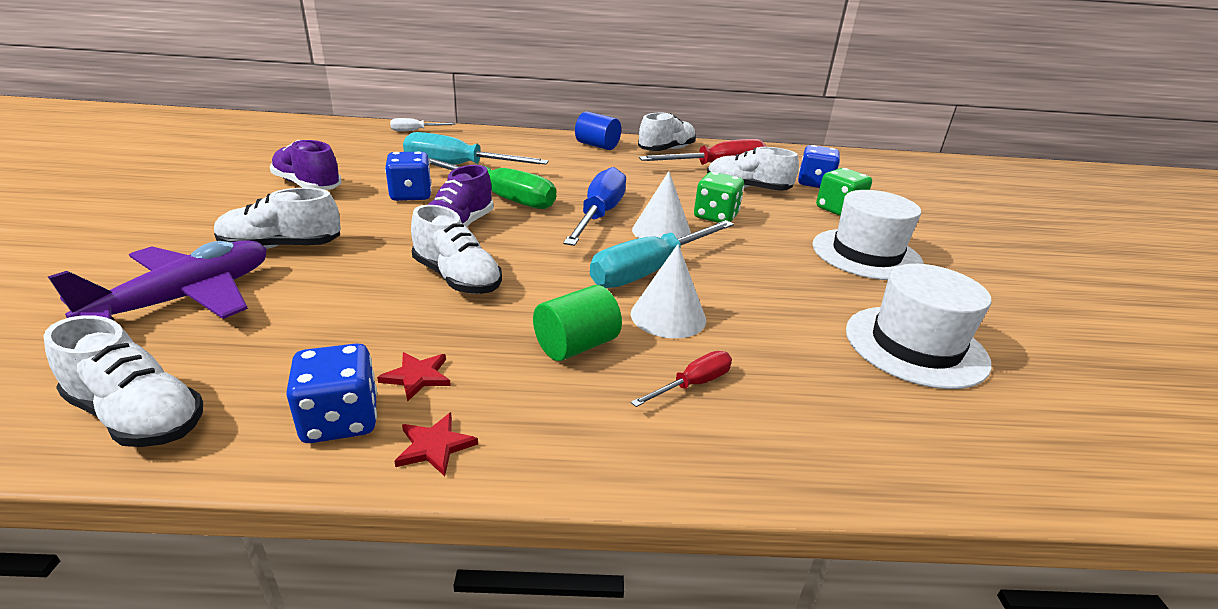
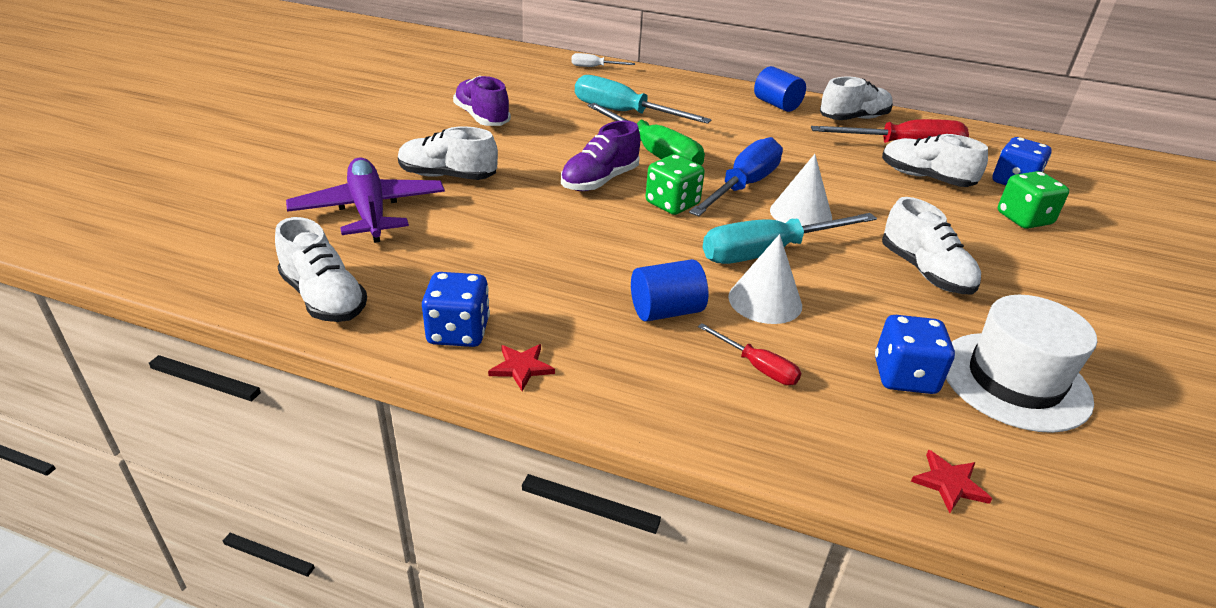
camera: 20 degrees right, 5 degrees up
purple plane [48,240,267,321] -> purple plane turned 75 degrees counterclockwise [286,158,445,243]
red star [377,352,451,402] -> red star moved to [911,450,992,513]
blue dice [385,151,432,201] -> blue dice moved to [875,315,955,394]
white shoe [411,205,502,294] -> white shoe moved to [882,197,981,294]
green cylinder [533,285,622,361] -> blue cylinder [631,259,708,322]
red screwdriver [631,351,732,407] -> red screwdriver turned 60 degrees clockwise [698,323,801,385]
green dice [694,172,744,223] -> green dice moved to [646,154,705,215]
white hat [812,190,924,280] -> none

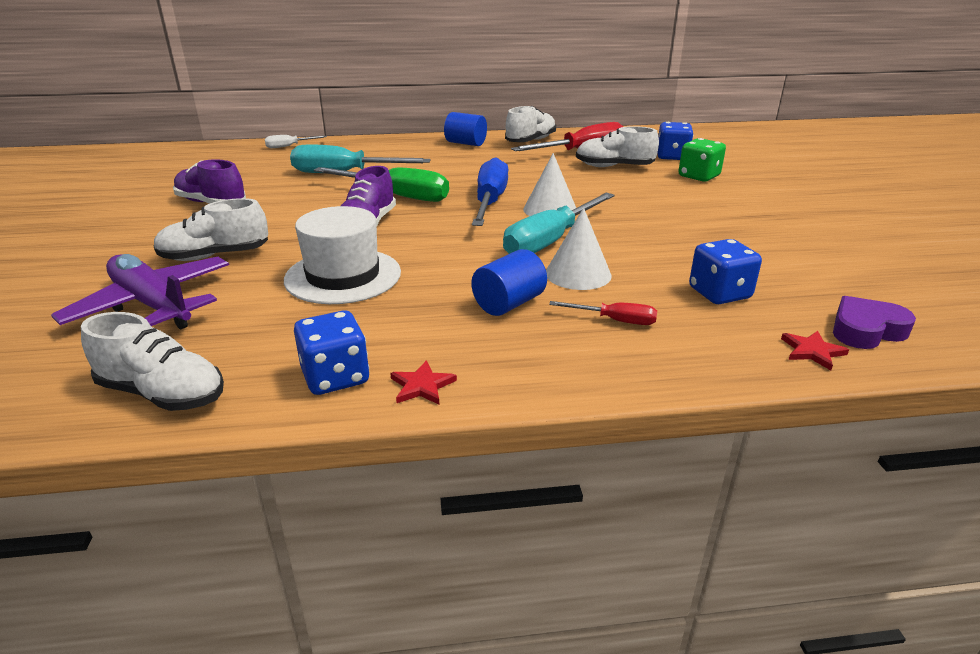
camera: 25 degrees left, 5 degrees down
green dice [646,154,705,215] -> none
white shoe [882,197,981,294] -> none
white hat [946,295,1097,433] -> white hat moved to [284,206,401,304]
none -> purple heart [833,296,916,349]

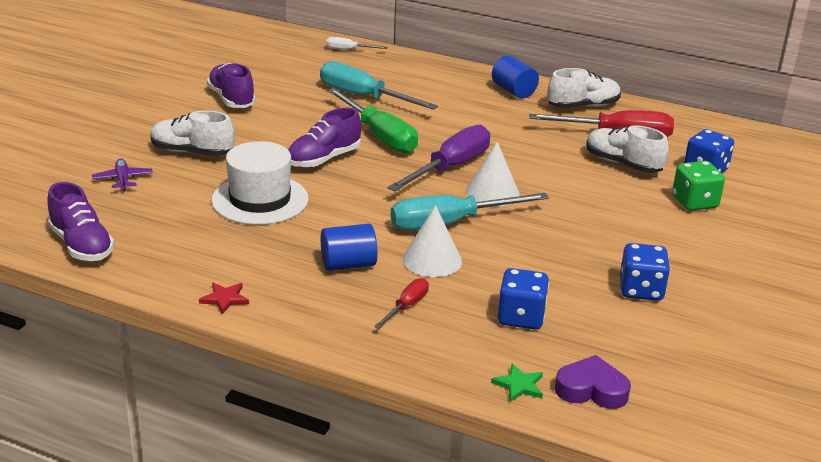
camera: 30 degrees right, 0 degrees up
purple plane [51,254,229,330] -> purple plane [92,158,153,191], size x0.47
white shoe [81,312,224,411] -> purple shoe [47,182,115,261]
blue dice [294,310,369,395] -> blue dice moved to [620,243,670,301]
blue screwdriver [472,157,508,226] -> purple screwdriver [388,125,490,191]
red screwdriver [549,301,657,325] -> red screwdriver turned 105 degrees counterclockwise [374,278,429,329]
red star [781,331,849,370] -> green star [491,364,543,402]

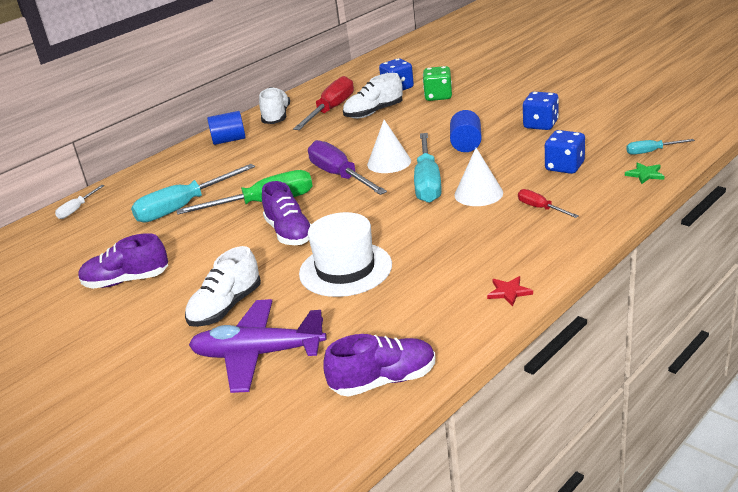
camera: 65 degrees left, 0 degrees up
purple plane [92,158,153,191] -> purple plane [189,299,327,393], size x2.13
blue cylinder [321,224,378,271] -> blue cylinder moved to [450,110,482,152]
purple heart [555,355,631,409] -> turquoise screwdriver [626,139,695,155]

